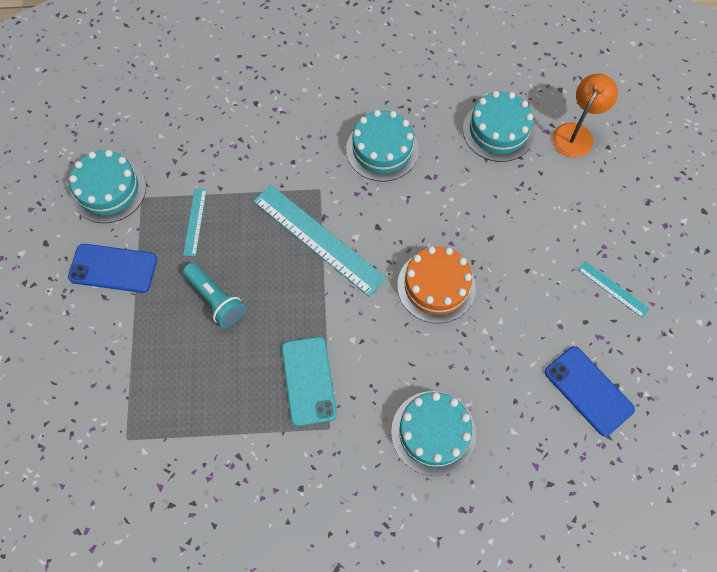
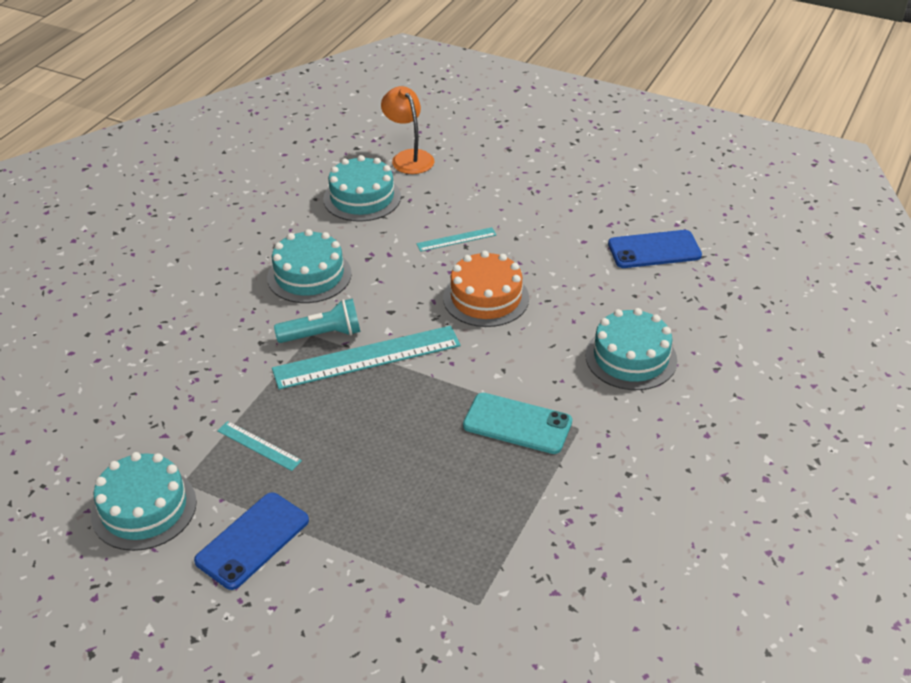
camera: 60 degrees left, 25 degrees down
turquoise flashlight [183,263,245,328] -> turquoise flashlight moved to [274,298,361,343]
turquoise ruler [578,261,650,318] -> turquoise ruler moved to [416,227,496,252]

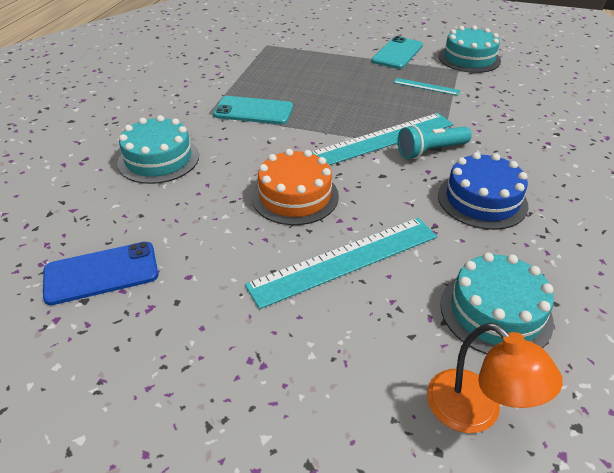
camera: 170 degrees right, 0 degrees up
blue phone [194,492,309,590] -> turquoise phone [372,36,423,69]
turquoise cake [267,229,352,303] -> blue cake [438,152,529,230]
turquoise ruler [416,227,496,252] -> turquoise ruler [245,218,437,309], size x2.08

